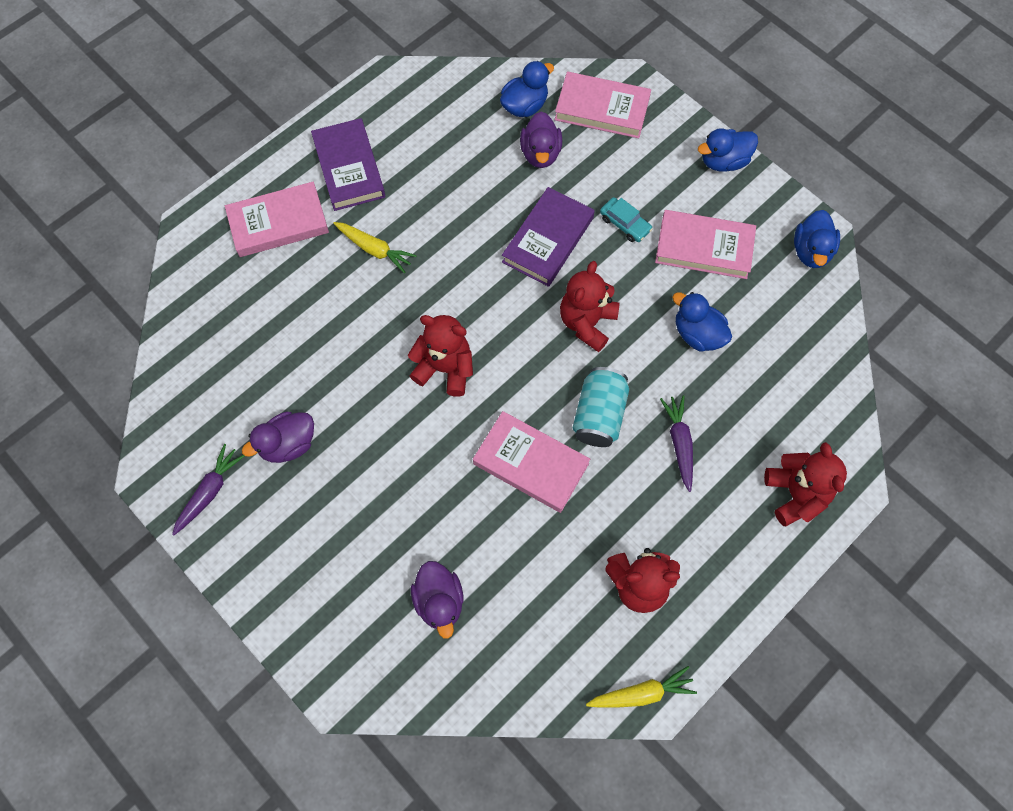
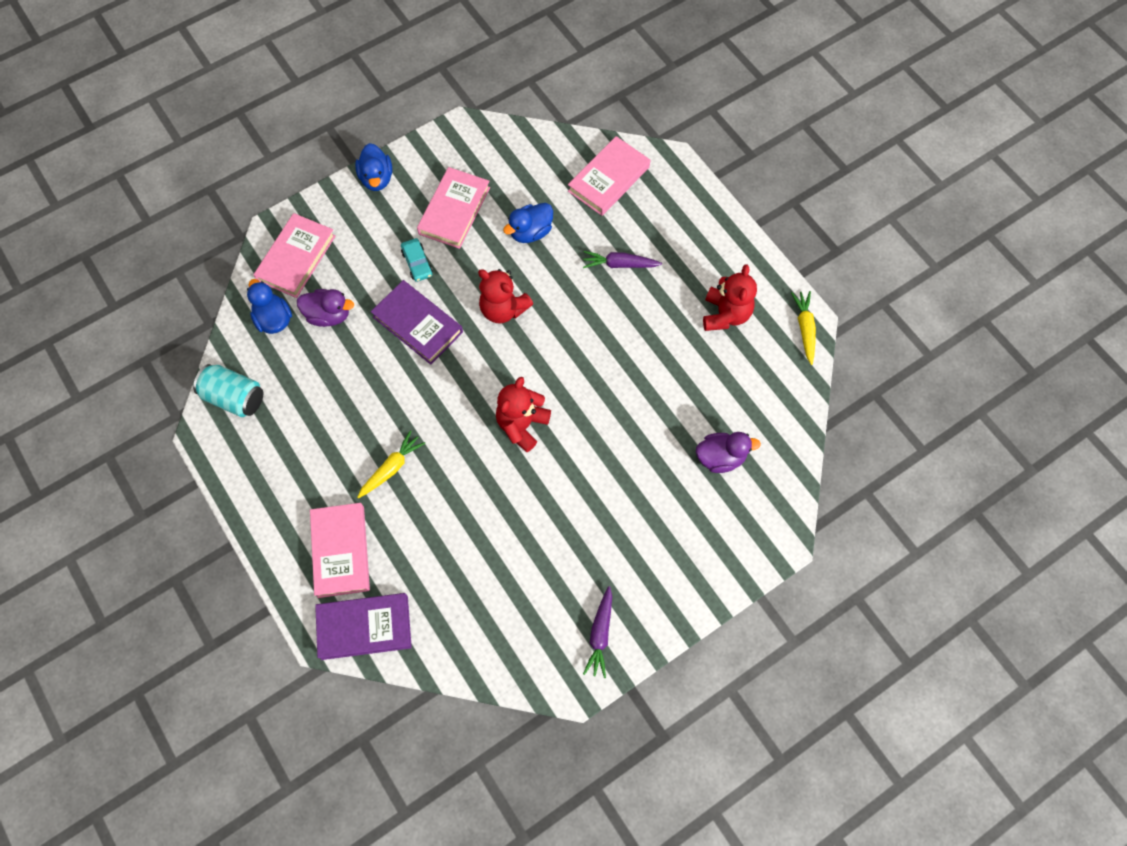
camera: 80 degrees left, 0 degrees up
purple carrot [172,444,244,535] -> purple carrot turned 120 degrees counterclockwise [583,586,612,678]
purple duck [242,411,314,463] -> none
purple book [311,118,385,211] -> purple book moved to [315,593,412,660]
pink book [473,411,590,513] -> pink book moved to [568,136,650,216]
turquoise can [573,367,629,447] -> turquoise can moved to [193,364,263,417]
turquoise car [600,197,653,242] -> turquoise car turned 105 degrees clockwise [401,238,433,282]
red teddy bear [764,442,847,526] -> none
blue duck [794,210,840,268] -> none

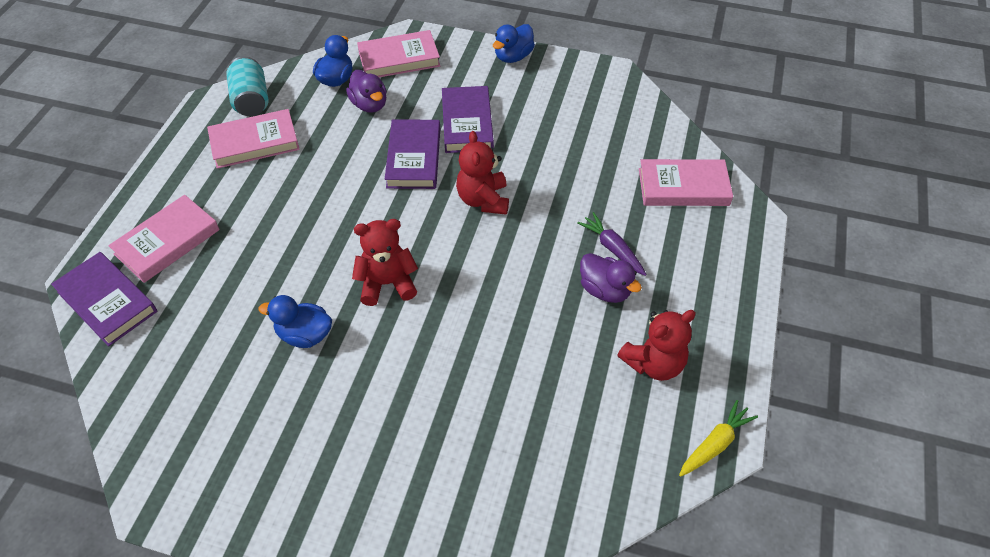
camera: 50 degrees right, 15 degrees down
yellow carrot [357,430,425,499] -> none
turquoise car [401,238,433,282] -> purple book [442,86,494,153]
pink book [417,167,490,249] -> pink book moved to [207,109,300,169]
blue duck [503,203,553,243] -> blue duck moved to [259,295,332,348]
purple carrot [583,586,612,678] -> none
purple duck [696,432,761,473] -> purple duck moved to [580,253,642,303]

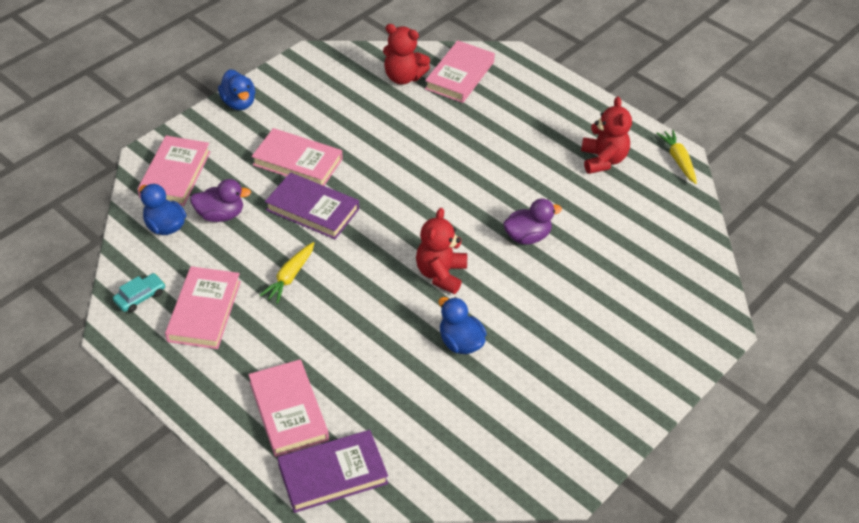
camera: 65 degrees left, 5 degrees down
turquoise can [226,56,268,116] -> turquoise car [113,273,165,312]
blue duck [259,295,332,348] -> blue duck turned 105 degrees clockwise [439,297,487,354]
purple book [442,86,494,153] -> pink book [252,128,342,186]
red teddy bear [456,131,509,215] -> red teddy bear moved to [383,24,430,85]
purple carrot [577,212,647,276] -> none
purple duck [580,253,642,303] -> purple duck moved to [503,199,562,245]
none -> yellow carrot [259,242,314,304]

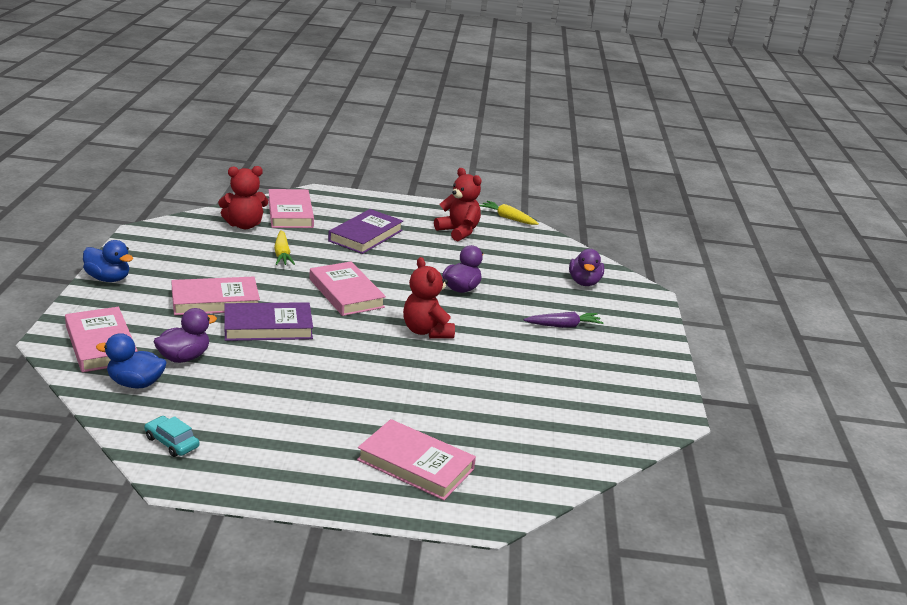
camera: 40 degrees left, 20 degrees down
turquoise car [113,273,165,312] -> turquoise car turned 60 degrees counterclockwise [144,416,199,457]
pink book [165,266,241,349] -> pink book moved to [309,261,386,316]
yellow carrot [259,242,314,304] -> yellow carrot moved to [274,230,295,265]
purple book [277,430,388,513] -> purple book moved to [328,209,403,254]
blue duck [439,297,487,354] -> none
none -> purple carrot [524,312,604,328]
none -> purple duck [569,249,604,286]

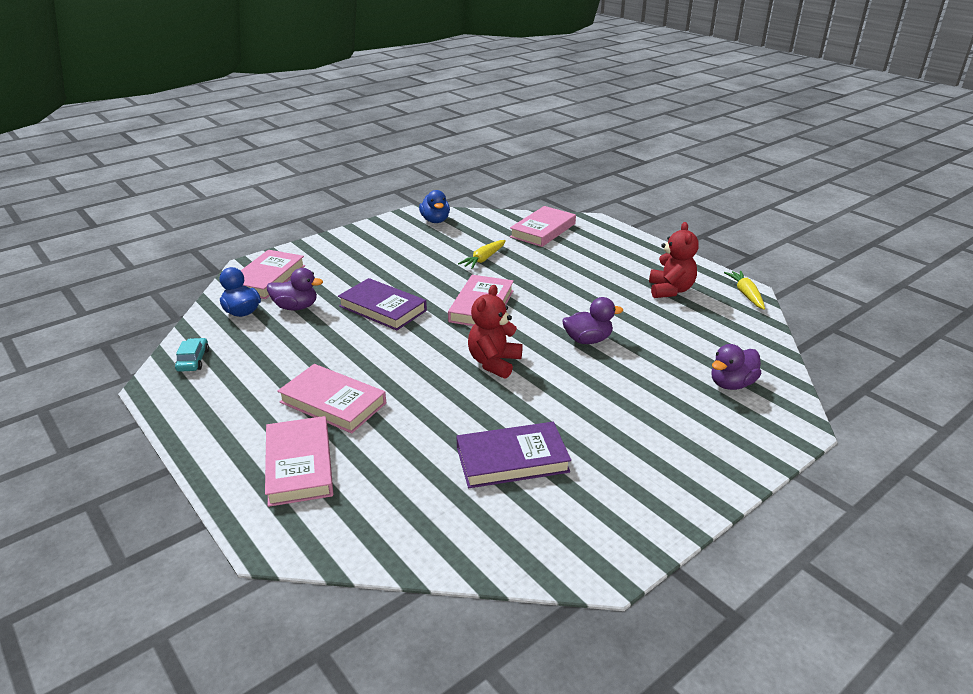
camera: 50 degrees right, 5 degrees up
blue duck [83,240,133,282] -> blue duck moved to [419,190,450,223]
pink book [171,276,260,315] -> pink book moved to [277,364,386,434]
red teddy bear [218,166,268,229] -> none
purple book [328,209,403,254] -> purple book moved to [456,422,571,488]
purple carrot [524,312,604,328] -> none

